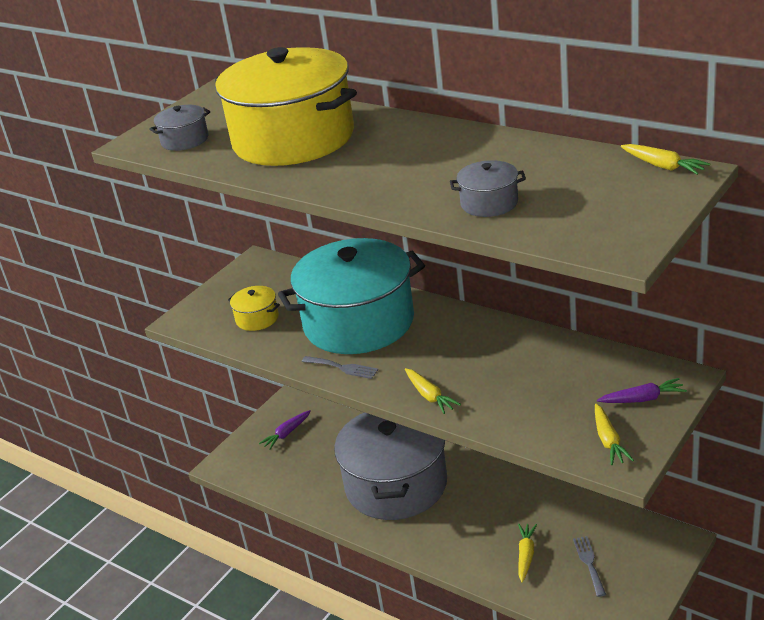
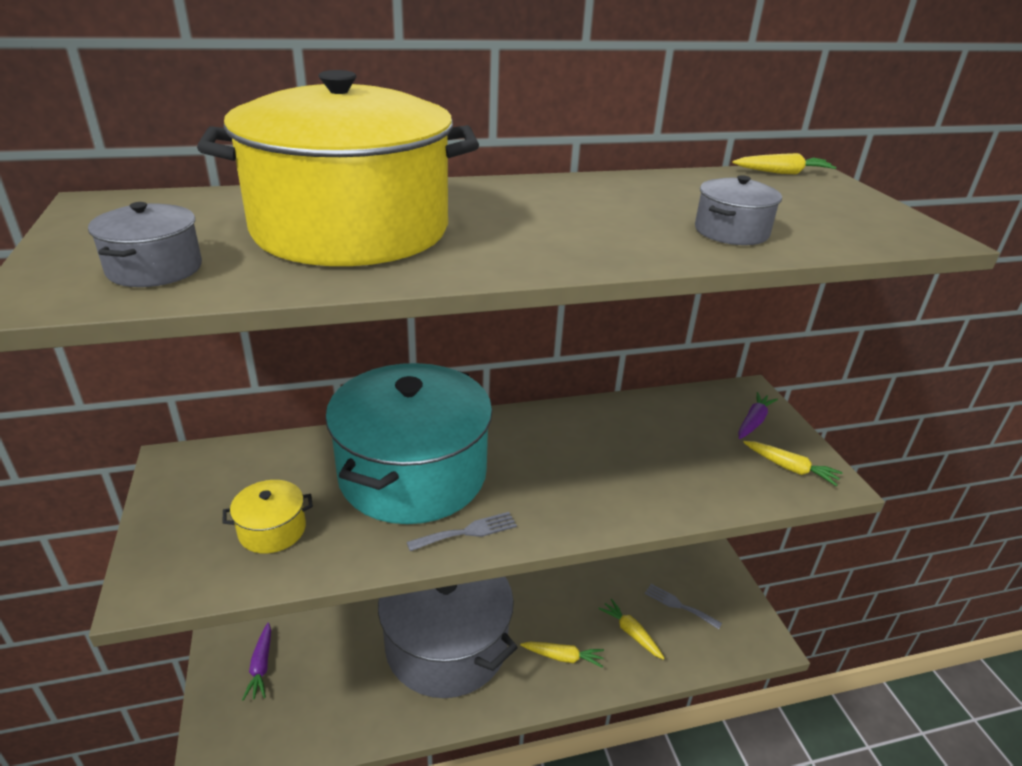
camera: 55 degrees left, 0 degrees up
yellow carrot [405,368,461,414] -> yellow carrot moved to [520,642,604,668]

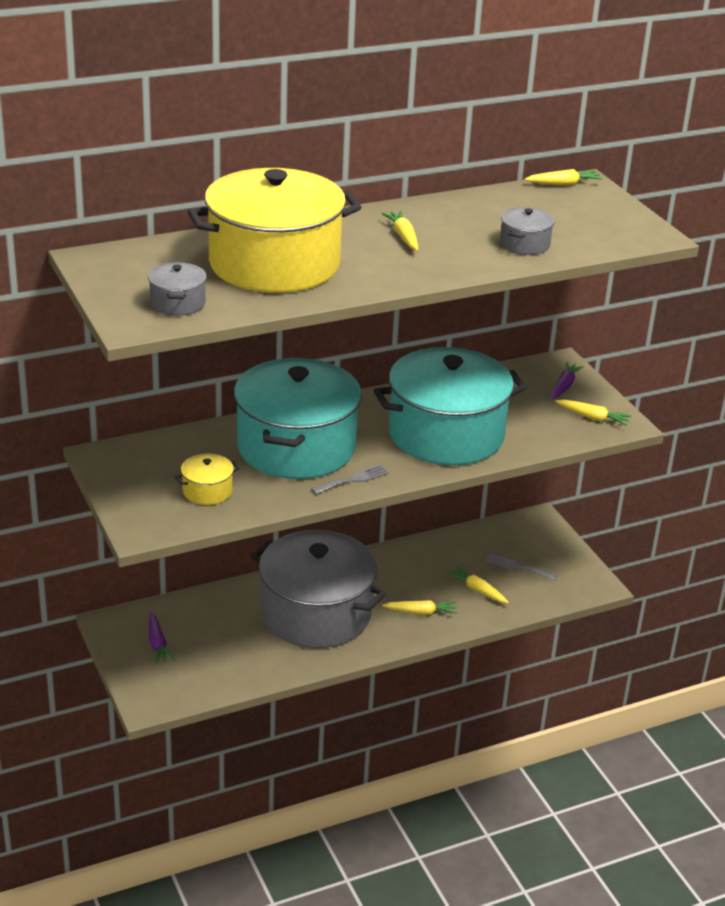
camera: 10 degrees left, 0 degrees up
none -> turquoise pot [374,347,526,465]
none -> yellow carrot [382,211,418,251]

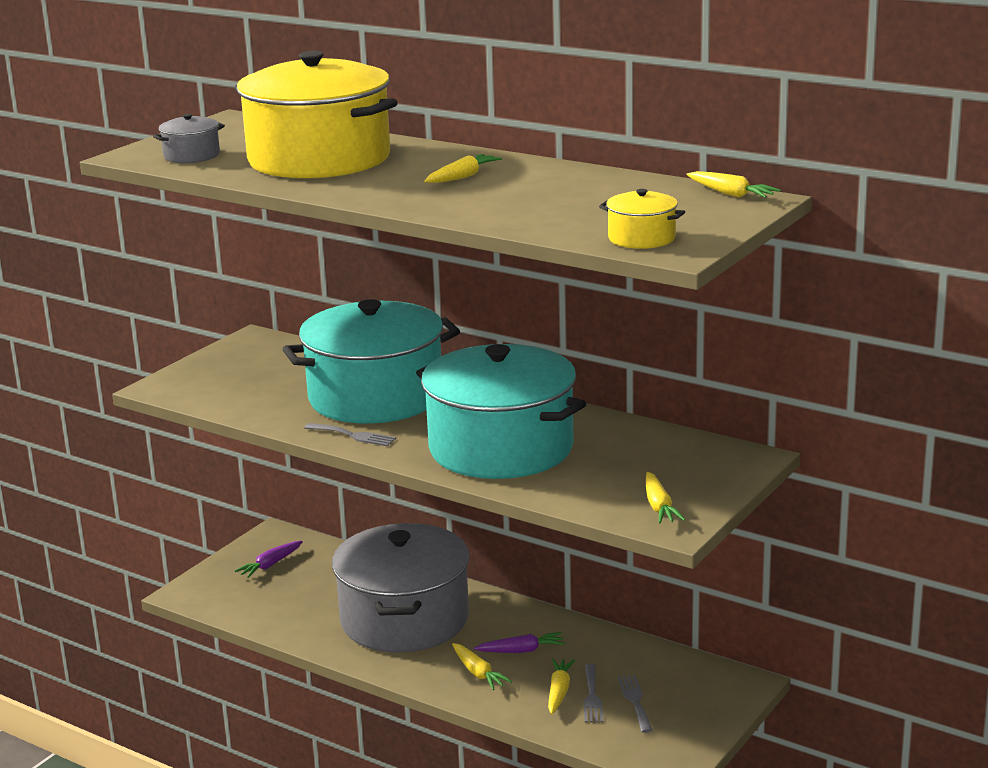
camera: 60 degrees right, 10 degrees down
yellow pot [175,454,239,505] -> yellow pot moved to [599,189,685,249]
grey pot [500,207,554,255] -> none
purple carrot [551,362,584,400] -> purple carrot moved to [474,632,565,653]
none -> grey fork [583,664,603,723]

